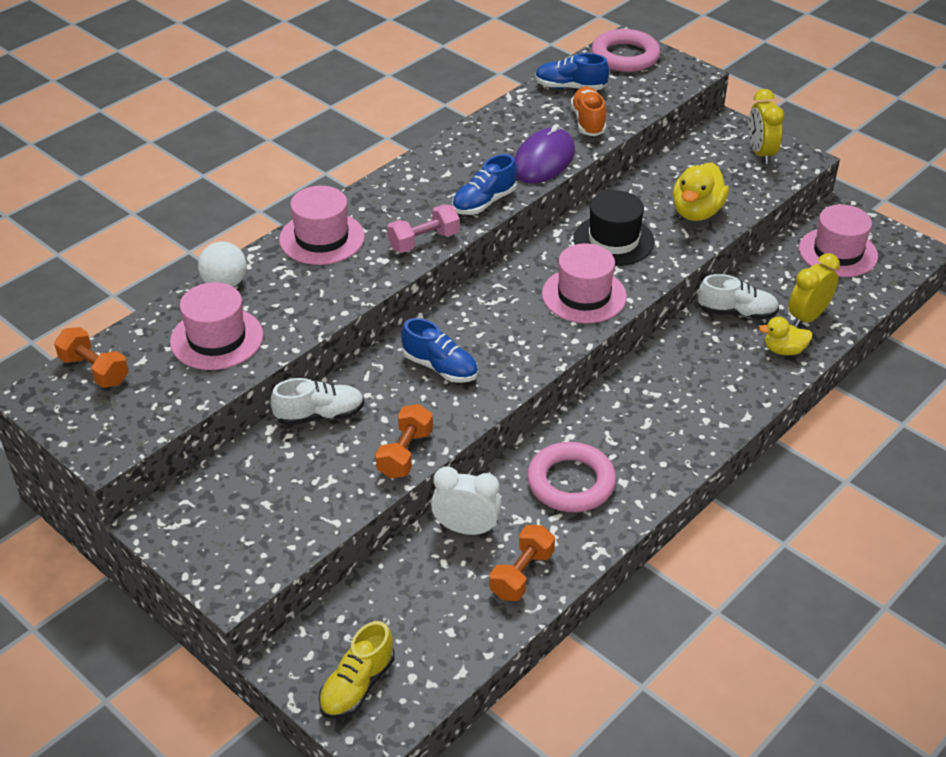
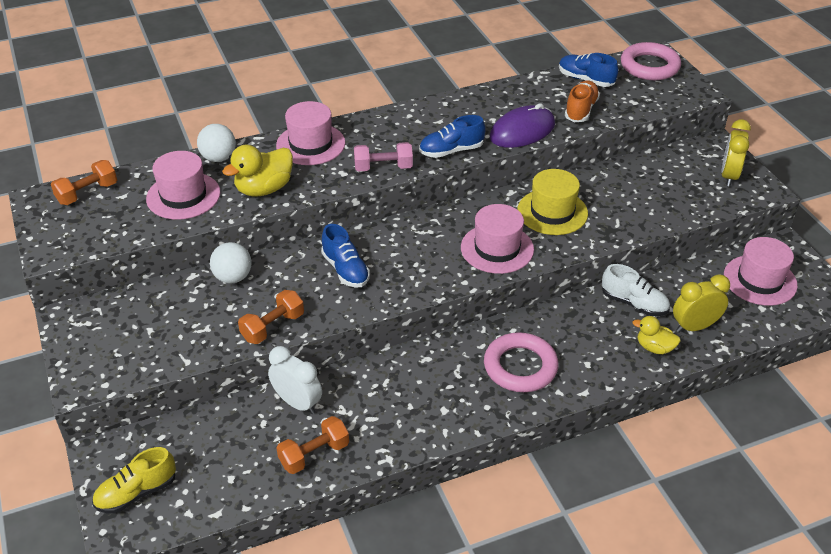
camera: 25 degrees right, 0 degrees up
orange dumbbell [54,327,129,388] -> orange dumbbell turned 75 degrees clockwise [51,160,117,205]
white shoe [270,378,364,426] -> white ball [210,242,251,283]
pink ring [527,442,616,512] -> pink ring moved to [484,332,559,392]
black hat [574,190,655,266] -> yellow hat [517,169,588,235]
yellow duck [673,162,729,221] -> yellow duck moved to [222,145,293,197]

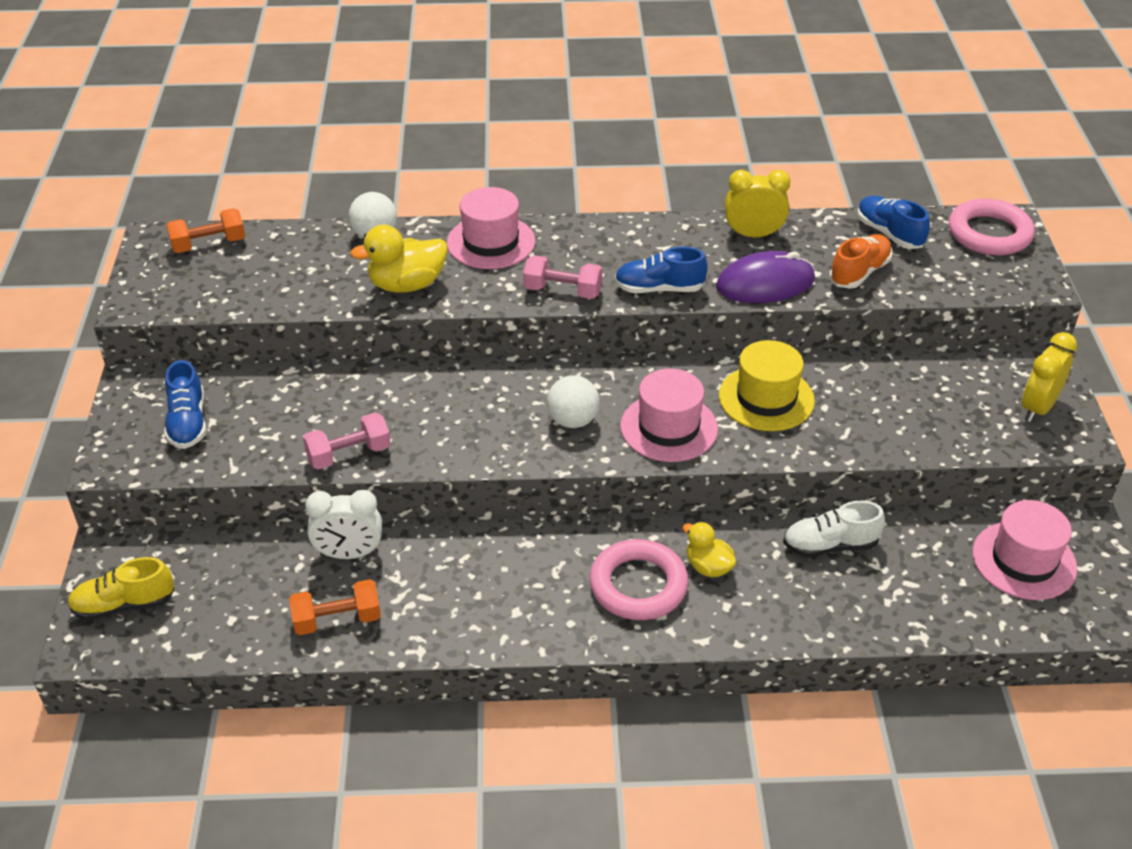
camera: 20 degrees right, 0 degrees up
pink hat [146,151,220,219] -> none
white ball [210,242,251,283] -> white ball moved to [547,375,600,428]
orange dumbbell [238,290,304,344] -> pink dumbbell [303,412,391,470]
white clock [268,346,322,414] -> white clock turned 120 degrees clockwise [305,490,382,559]
blue shoe [321,224,370,288] -> blue shoe moved to [164,360,206,449]
white shoe [602,264,670,316] -> white shoe turned 120 degrees clockwise [783,501,885,557]
yellow duck [633,316,681,354] -> yellow duck moved to [683,522,736,577]
yellow clock [673,274,730,332] -> yellow clock moved to [725,170,791,237]

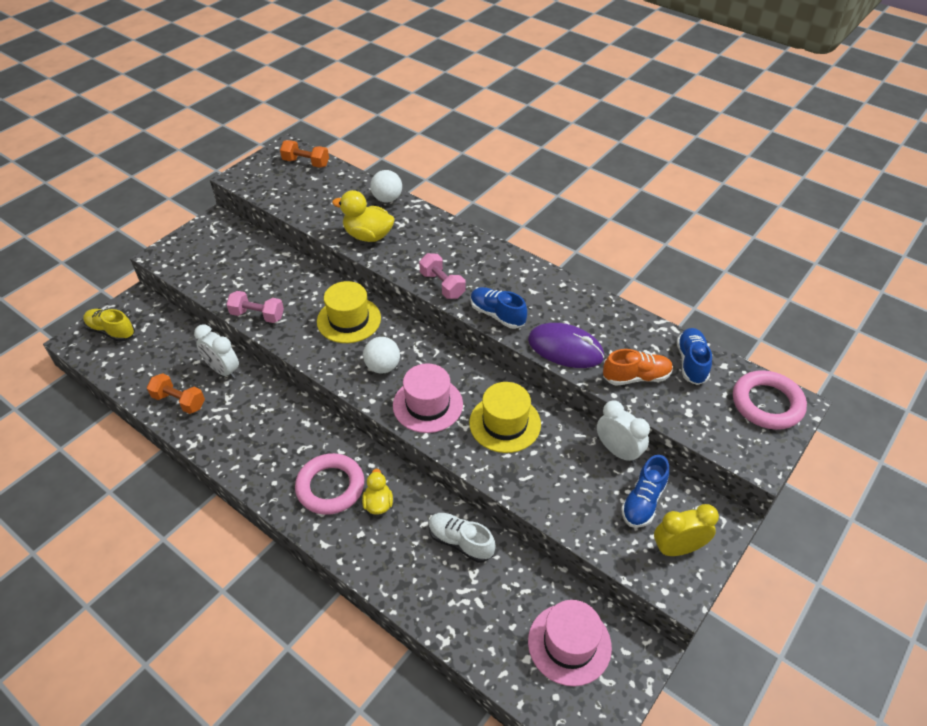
camera: 40 degrees right, 5 degrees up
blue shoe [164,360,206,449] -> blue shoe moved to [621,455,669,528]
pink hat [447,187,535,269] -> none
yellow clock [725,170,791,237] -> none
none -> yellow hat [317,281,381,343]
none -> white clock [597,401,650,464]

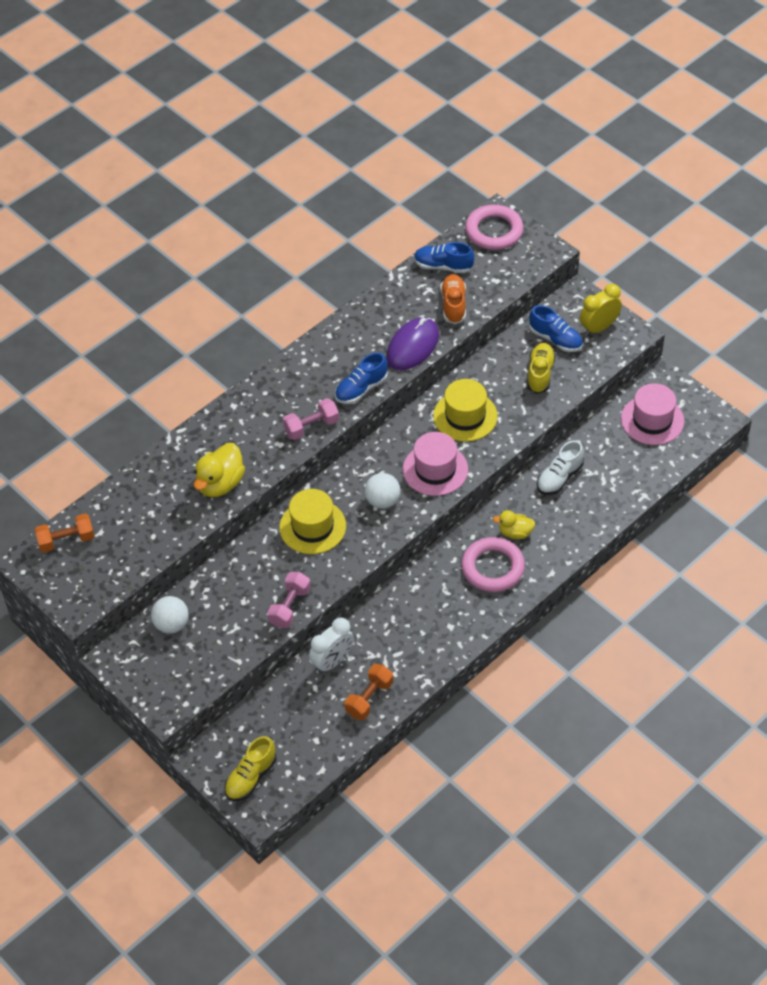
camera: 80 degrees left, 5 degrees up
orange dumbbell [280,140,329,168] -> orange dumbbell turned 45 degrees clockwise [35,513,95,553]
white ball [370,170,402,202] -> white ball moved to [151,596,189,634]
white clock [597,401,650,464] -> none
yellow clock [654,504,719,556] -> yellow clock turned 60 degrees clockwise [580,284,622,336]
none -> yellow shoe [527,343,556,394]

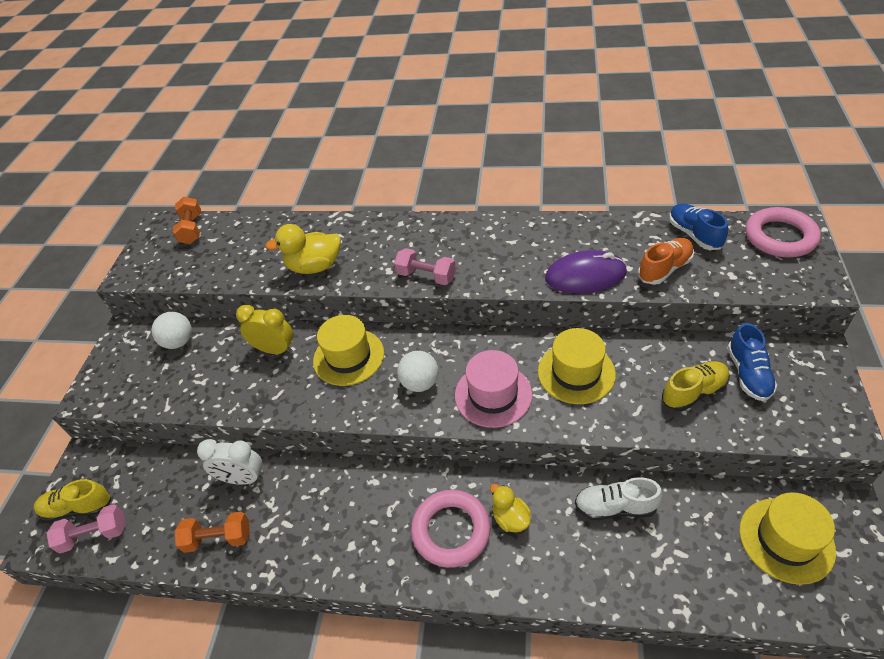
camera: 55 degrees right, 5 degrees down
orange dumbbell [35,513,95,553] -> orange dumbbell turned 45 degrees clockwise [173,197,201,244]
pink dumbbell [267,572,311,628] -> pink dumbbell moved to [47,504,126,553]
blue shoe [335,352,388,404] -> none
yellow clock [580,284,622,336] -> yellow clock moved to [236,305,293,354]
pink hat [621,384,684,445] -> yellow hat [739,492,836,585]

